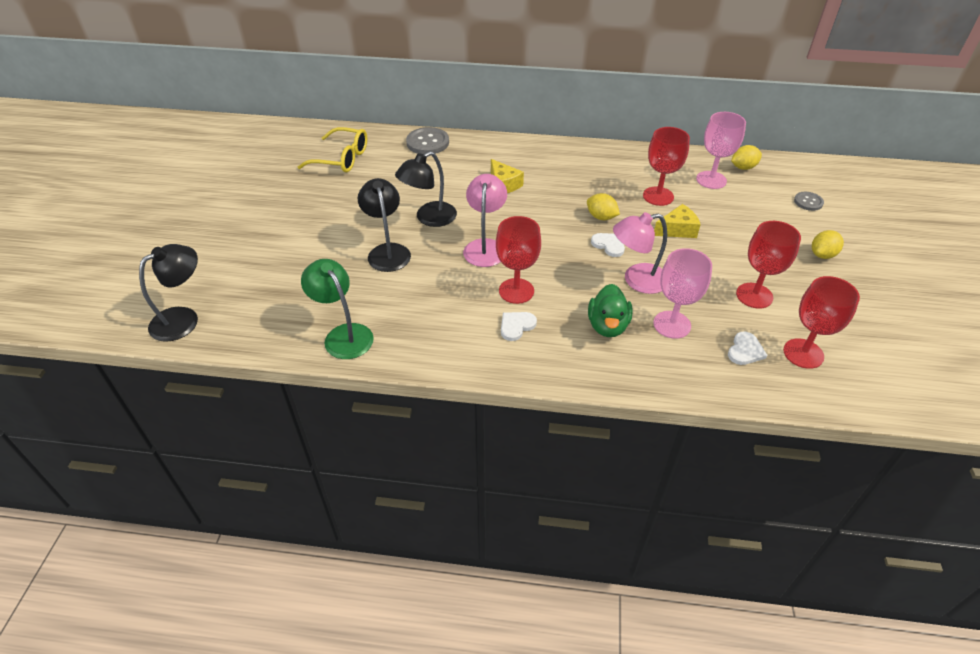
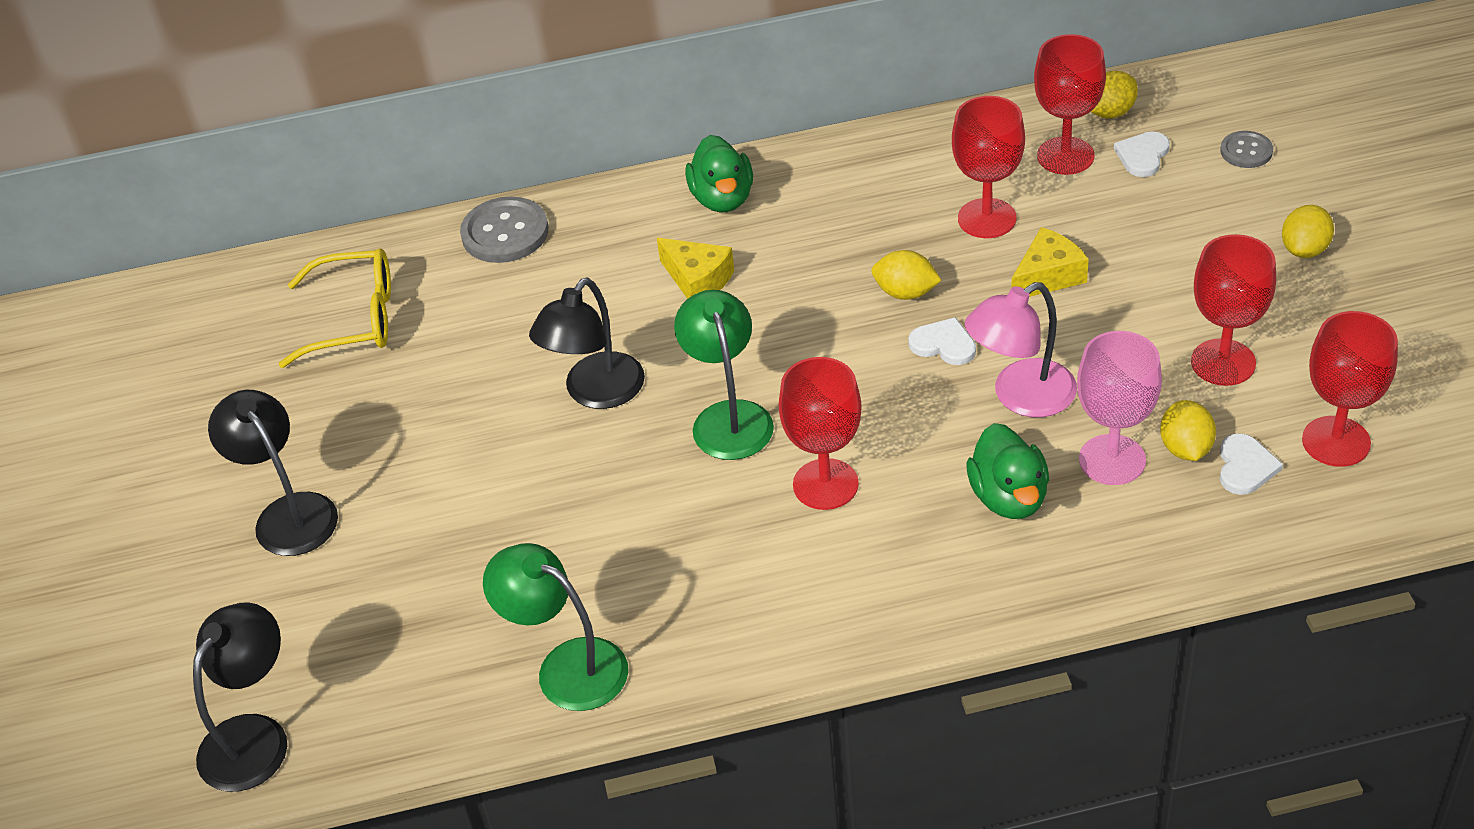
camera: 15 degrees left, 0 degrees up
black lamp [358,178,411,272] -> black lamp moved to [208,390,338,556]
pink lamp [463,174,507,267] -> green lamp [674,290,774,460]
white heart [501,312,537,341] -> white heart moved to [1114,131,1170,177]
pink goblet [696,112,746,189] -> red goblet [1034,34,1106,175]
none -> green duck [685,135,753,212]
none -> yellow lemon [1160,400,1216,461]

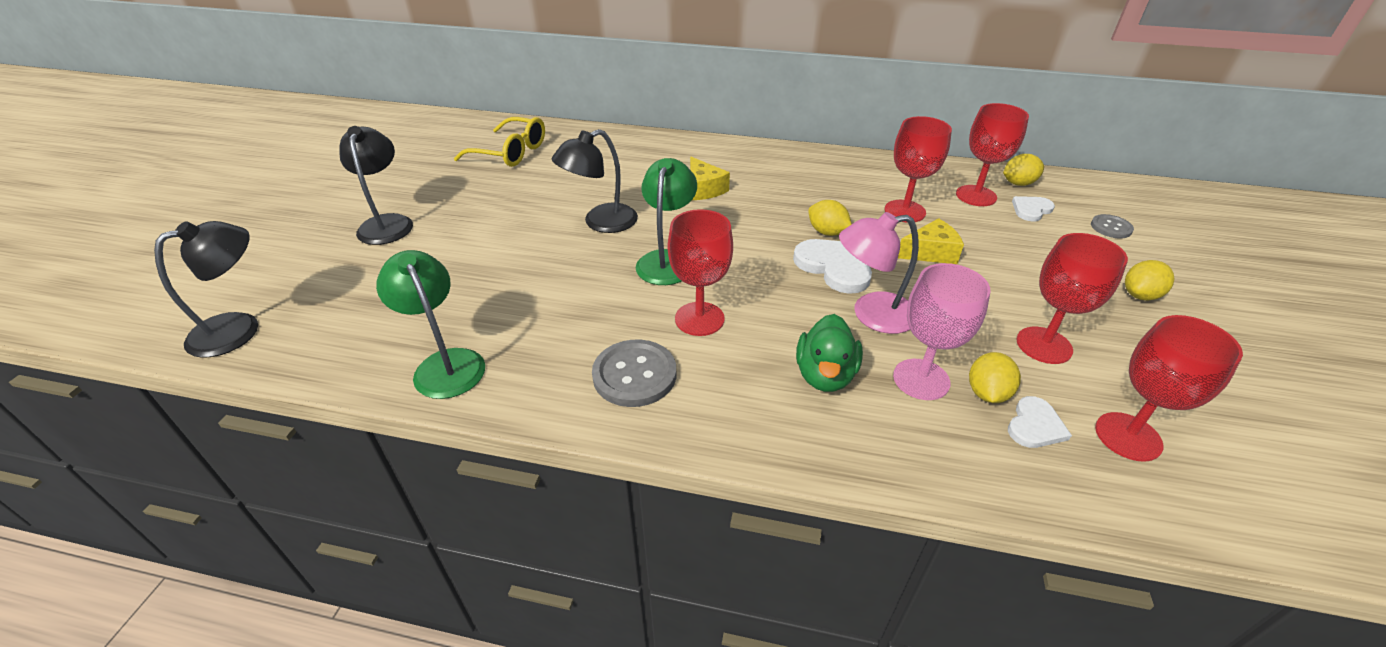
camera: 20 degrees right, 5 degrees down
grey button [460,197,549,263] -> grey button moved to [592,340,676,407]
green duck [685,135,753,212] -> none
white heart [908,317,976,365] -> white heart [793,239,872,294], size x1.70

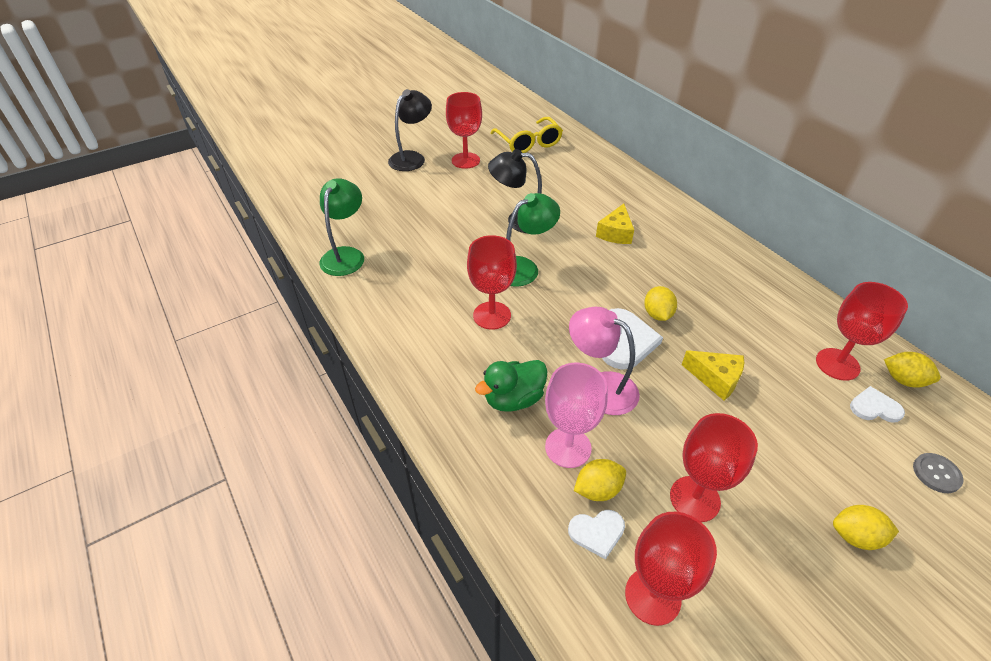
camera: 45 degrees right, 5 degrees up
black lamp [154,221,258,358] -> none
grey button [592,340,676,407] -> none
red goblet [885,116,952,223] -> red goblet moved to [446,92,482,169]

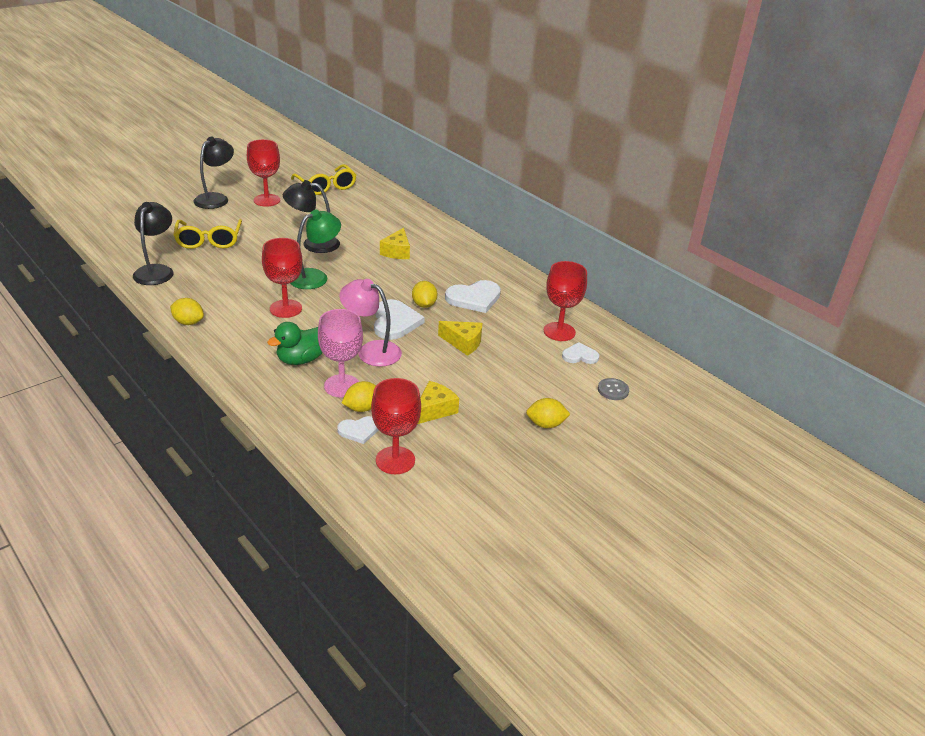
camera: 10 degrees left, 10 degrees down
green lamp [319,178,364,276] -> black lamp [133,202,174,285]
red goblet [670,413,758,522] -> yellow cheese [418,381,459,424]
yellow lemon [884,352,940,388] -> yellow lemon moved to [170,298,204,325]
none -> yellow glasses [174,219,242,249]
none -> white heart [445,280,501,313]

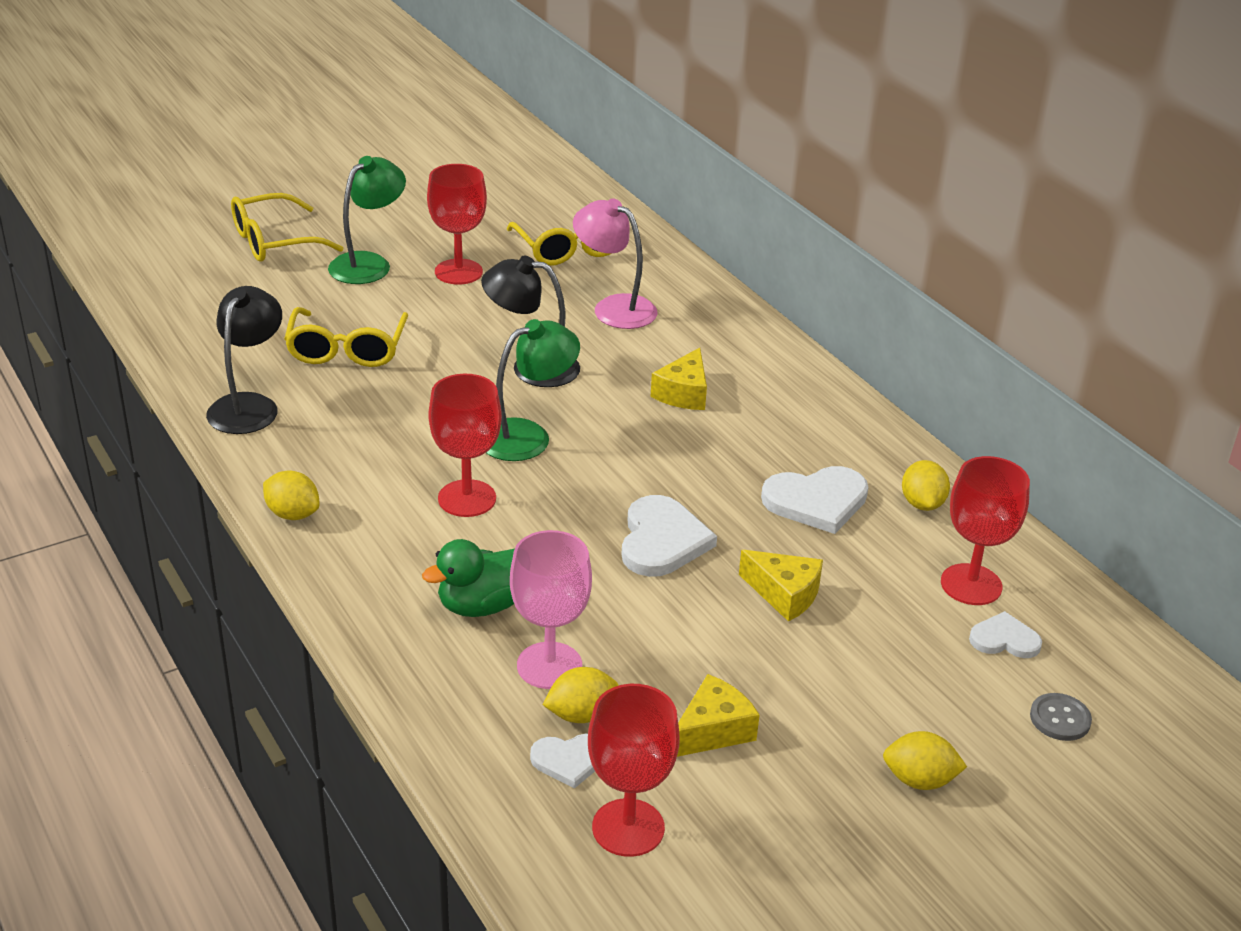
camera: 10 degrees right, 0 degrees up
black lamp [194,137,234,209] -> green lamp [328,156,406,284]
pink lamp [339,279,402,367] -> pink lamp moved to [573,198,657,329]
yellow lemon [412,281,437,308] -> yellow lemon moved to [902,460,950,511]
none -> yellow glasses [231,193,343,262]

